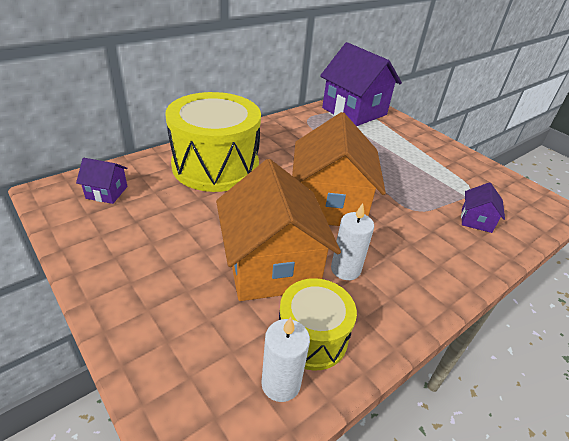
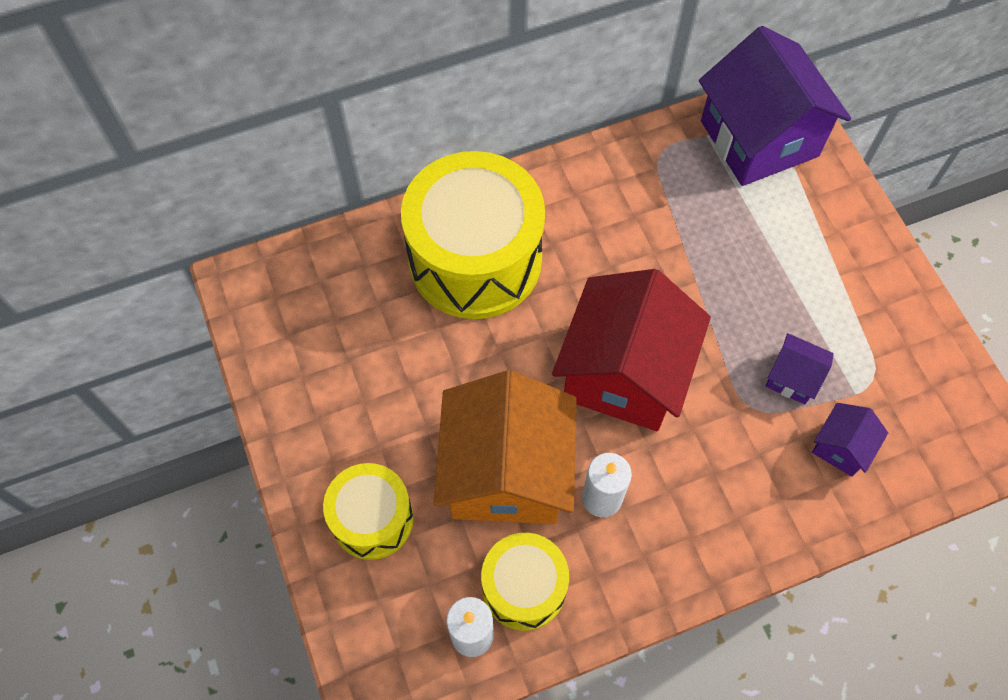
camera: 20 degrees right, 25 degrees up
purple house [76,158,128,204] -> purple house moved to [765,333,834,404]
orange house [292,112,386,226] -> red house [552,269,711,431]
none -> yellow drum [323,463,414,560]

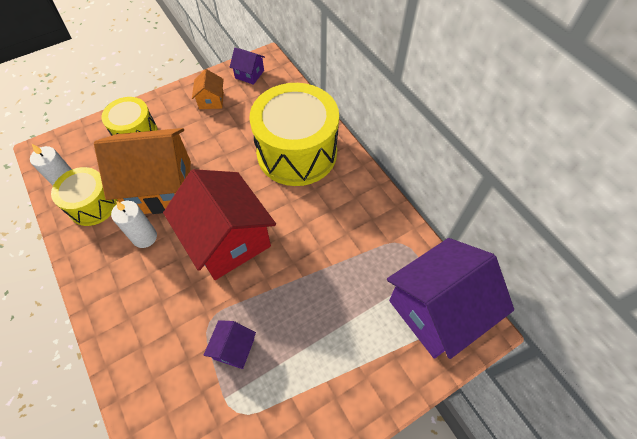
camera: 80 degrees right, 5 degrees down
red house [552,269,711,431] -> red house turned 45 degrees clockwise [163,169,276,280]
purple house [812,403,888,477] -> purple house moved to [230,48,265,85]
none -> orange house [192,69,224,109]

